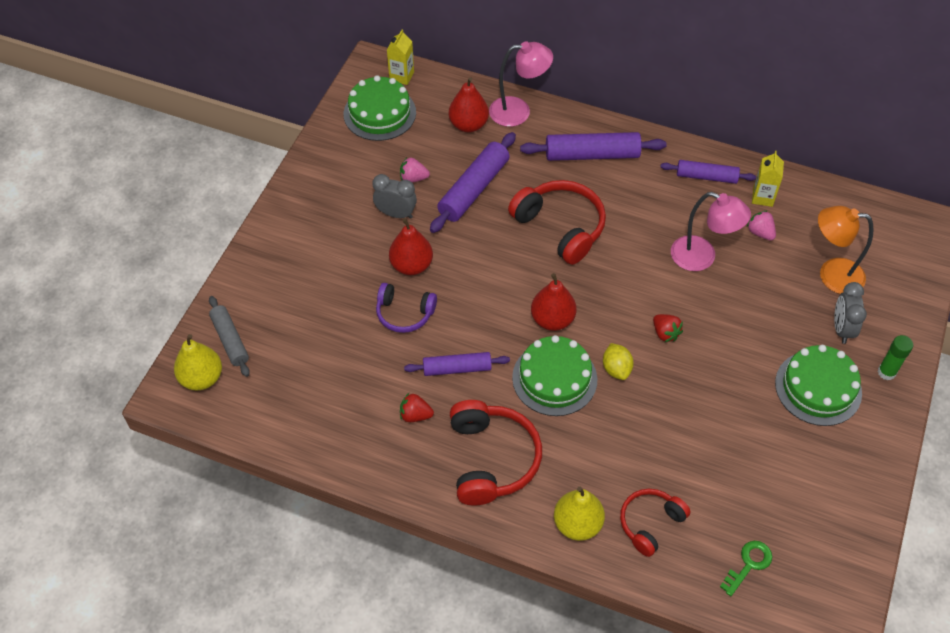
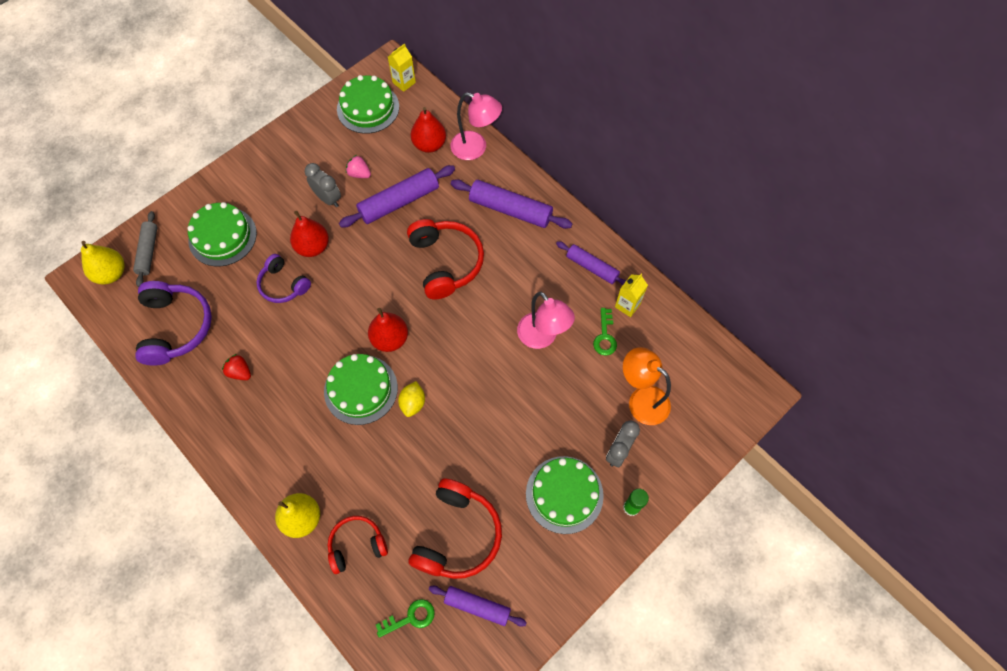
camera: 25 degrees right, 10 degrees up
purple rolling pin [404,352,510,376] -> purple rolling pin moved to [429,586,527,627]
red headphones [450,400,542,506] -> red headphones moved to [408,479,502,579]
red strawberry [653,314,683,342] -> none
pink strawberry [747,211,776,240] -> green key [593,308,617,356]
none -> purple headphones [135,281,212,365]
none -> green cake [187,202,257,266]

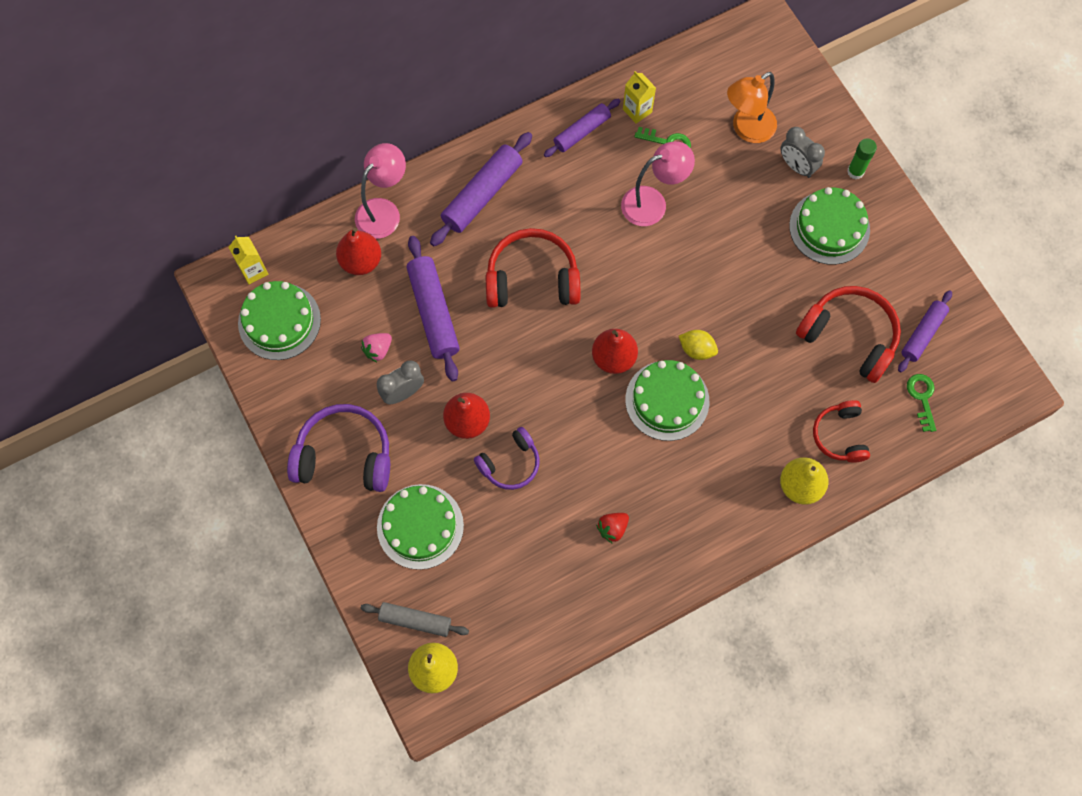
camera: 75 degrees left, 5 degrees up
purple headphones [135,281,212,365] -> purple headphones moved to [287,404,390,492]

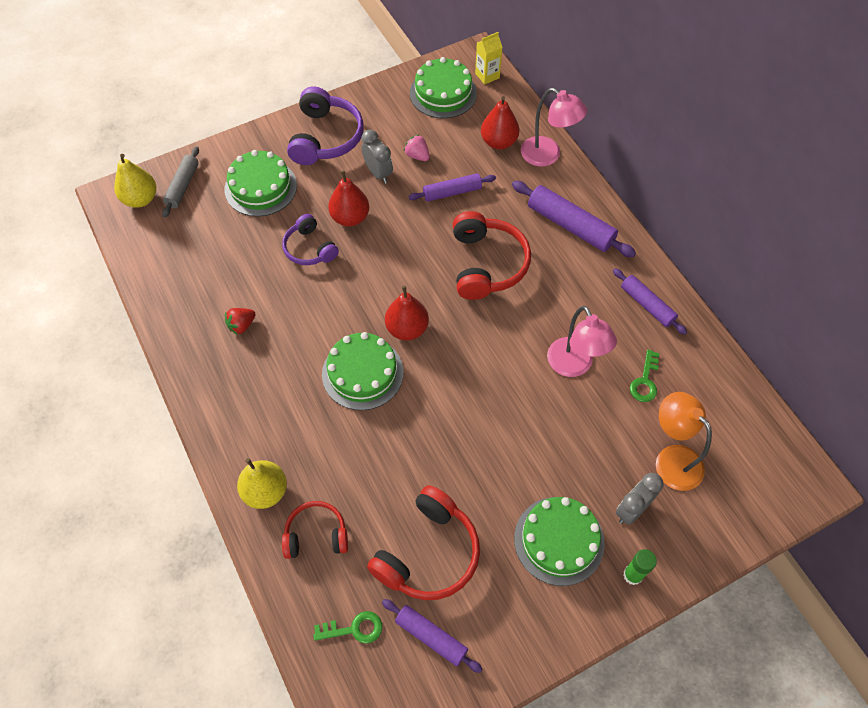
camera: 90 degrees right, 10 degrees down
purple rolling pin [406,236,460,382] -> purple rolling pin [408,173,496,202], size x0.64
red strawberry [596,513,629,544] -> red strawberry turned 90 degrees counterclockwise [225,308,256,335]
yellow carton [623,71,656,124] -> none
yellow lemon [679,330,718,360] -> none

